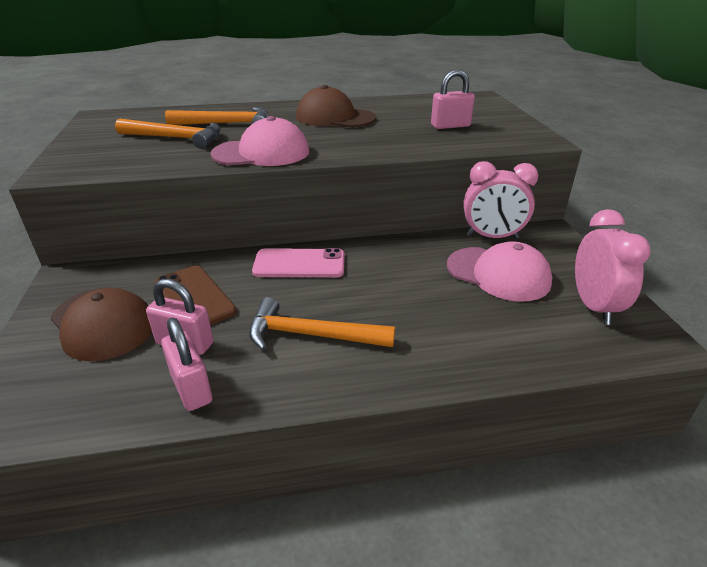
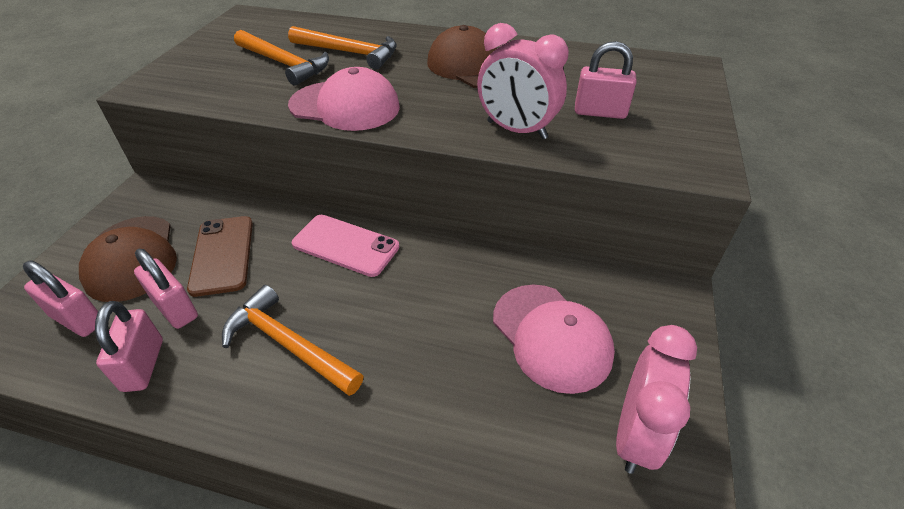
camera: 25 degrees right, 10 degrees up
pink clock [463,161,538,239] -> pink clock moved to [477,23,569,139]
none -> pink padlock [23,261,98,337]

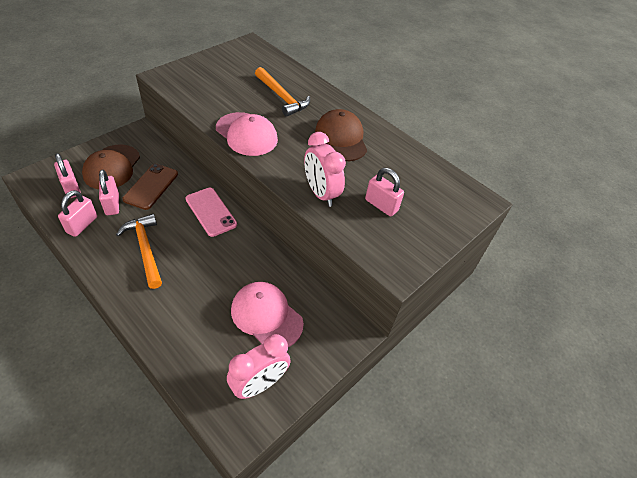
camera: 25 degrees right, 5 degrees up
orange hammer [234,30,329,86] -> none
pink cap [493,285,615,394] -> pink cap turned 135 degrees clockwise [231,282,304,347]

